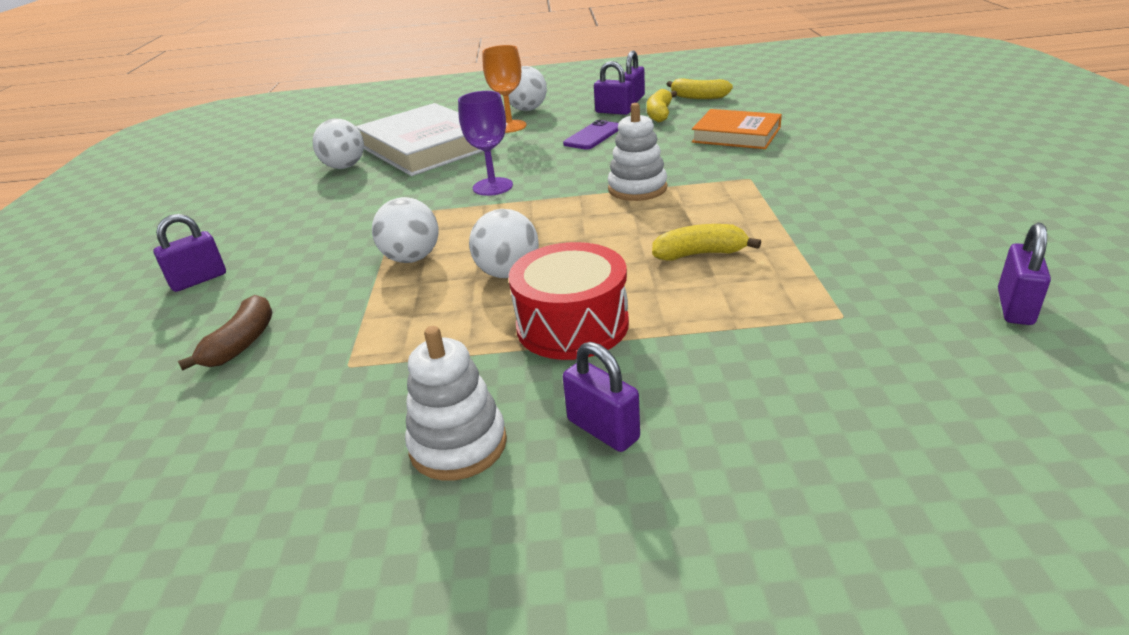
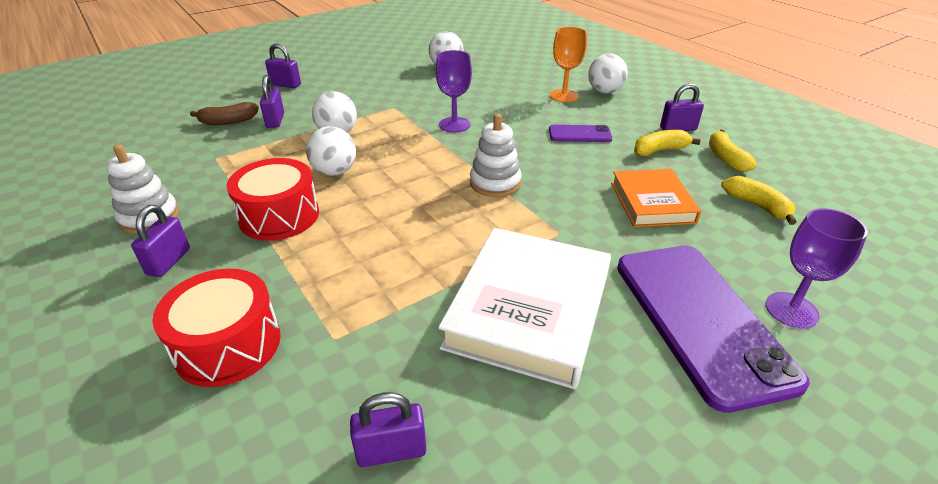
camera: 55 degrees right, 5 degrees up
white book [356,103,483,176] -> white book moved to [438,228,611,389]
purple padlock [594,61,633,115] -> purple padlock moved to [260,75,284,128]
yellow banana [652,224,761,261] -> yellow banana moved to [721,176,796,225]
none -> red drum [152,269,281,387]
none -> purple phone [617,245,810,413]
none -> purple goblet [766,208,868,329]

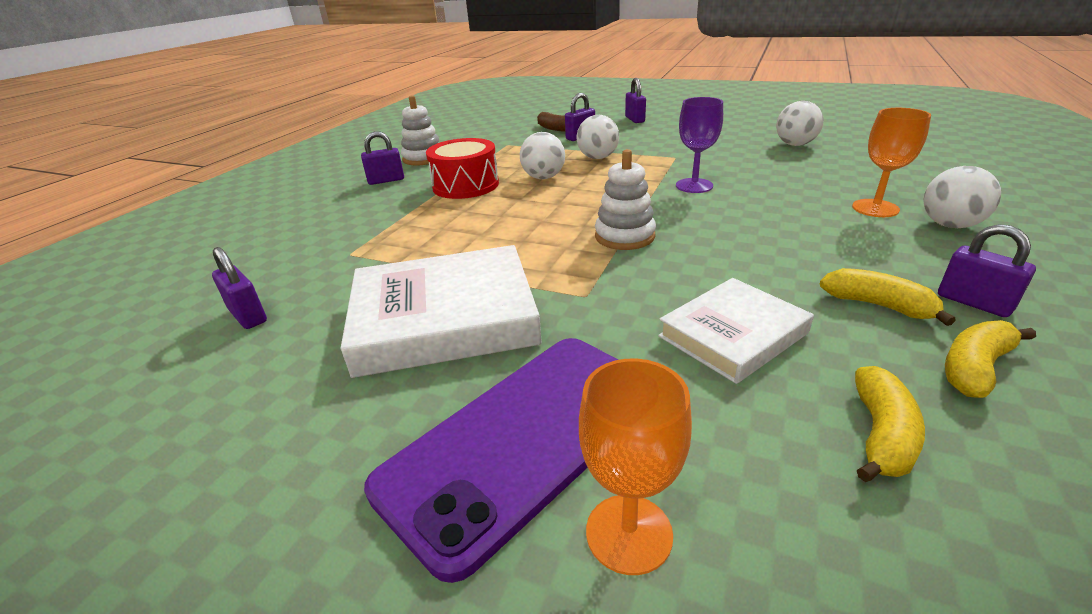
camera: 60 degrees right, 5 degrees down
red drum [152,269,281,387] -> none
purple phone [549,125,612,142] -> none
orange book [611,169,701,227] -> white book [658,278,814,384]
purple goblet [766,208,868,329] -> orange goblet [579,358,692,575]

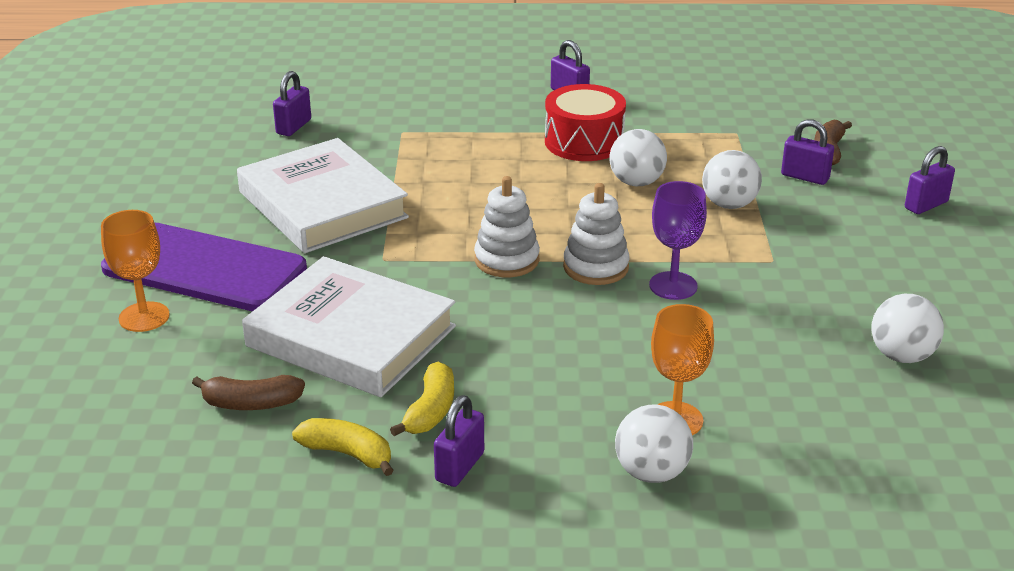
camera: 65 degrees right, 0 degrees up
white stacking toy [401,95,439,166] -> white stacking toy moved to [563,183,630,285]
white book [658,278,814,384] -> white book [242,256,456,397], size x1.64
yellow banana [855,366,925,482] -> brown banana [192,375,305,410]

